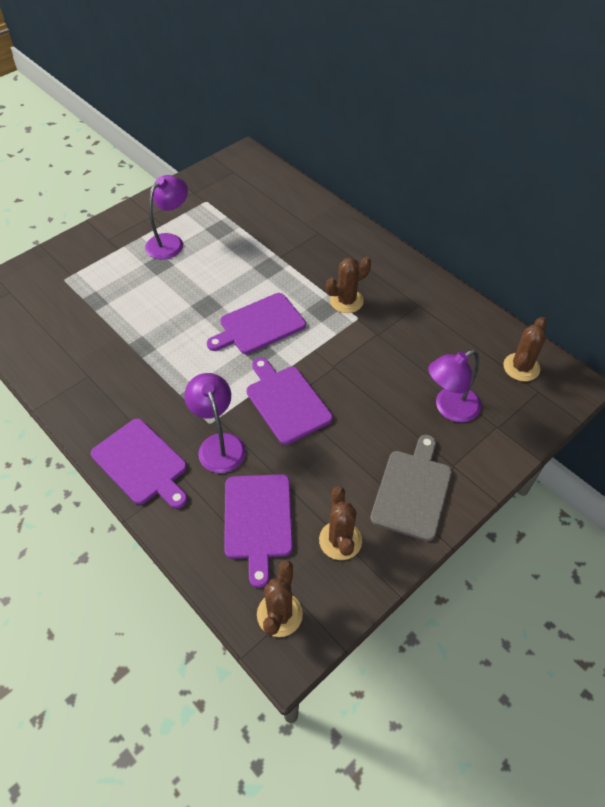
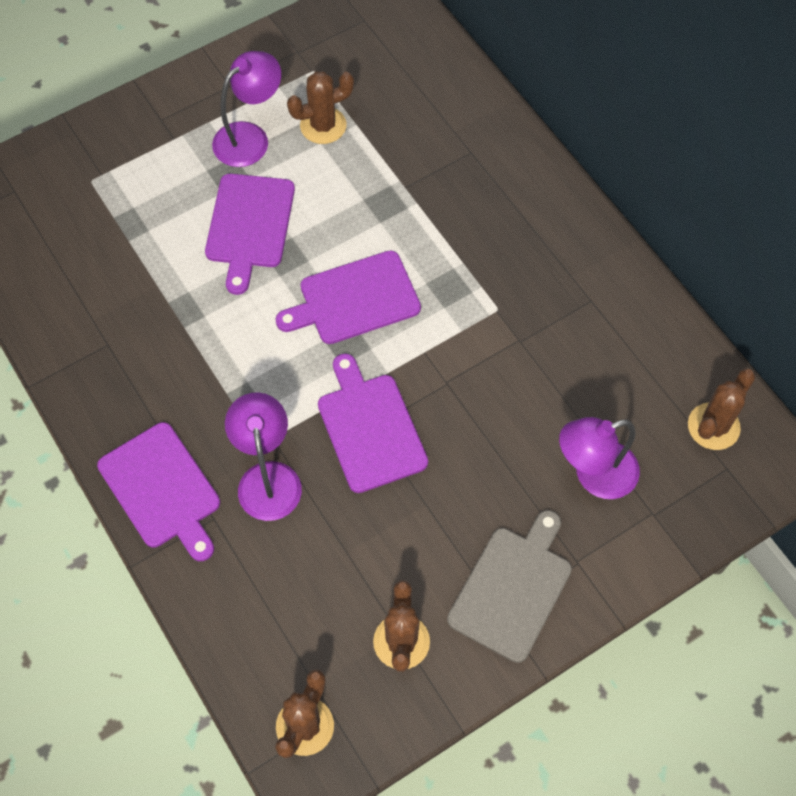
camera: 10 degrees right, 10 degrees up
purple cutting board [224,474,293,588] -> purple cutting board moved to [205,174,295,295]
brown cactus [326,257,371,313] -> brown cactus moved to [287,71,354,144]

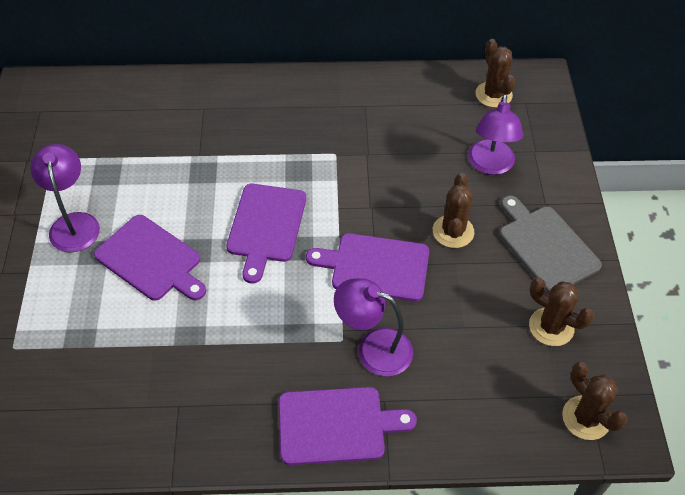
camera: 60 degrees left, 10 degrees down
brown cactus [287,71,354,144] -> brown cactus moved to [433,173,474,248]

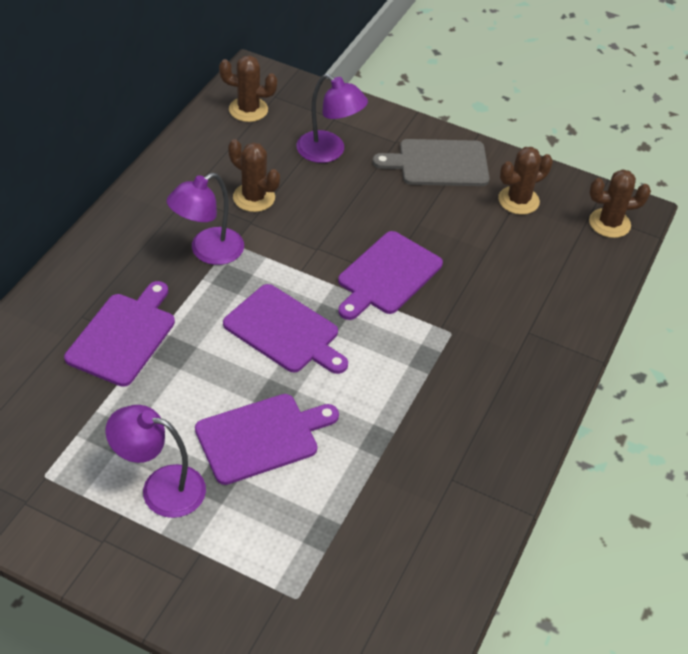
camera: 65 degrees left, 5 degrees down
purple cutting board [279,387,417,465] -> purple cutting board moved to [64,281,175,387]
purple lamp [334,278,413,376] -> purple lamp moved to [166,173,244,265]
brown cactus [433,173,474,248] -> brown cactus moved to [228,139,280,212]

